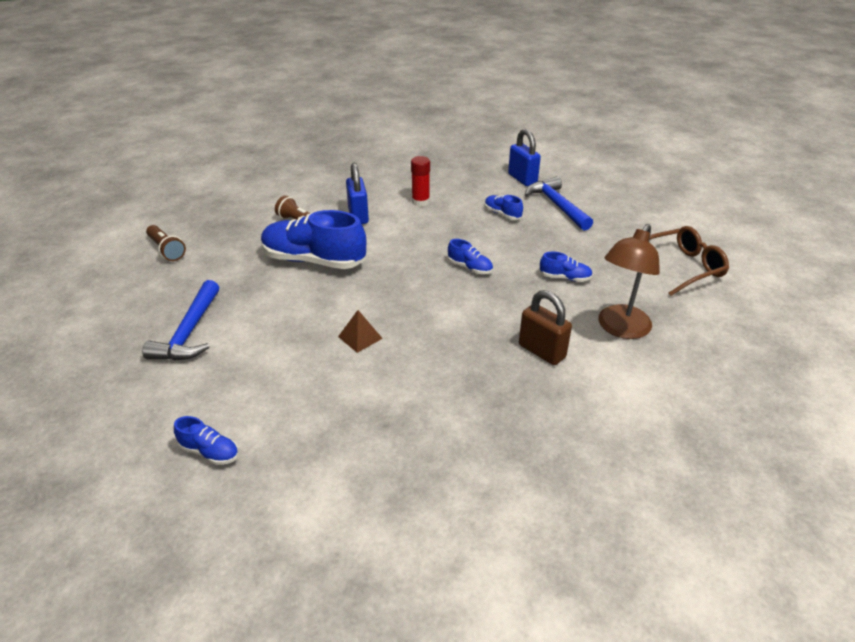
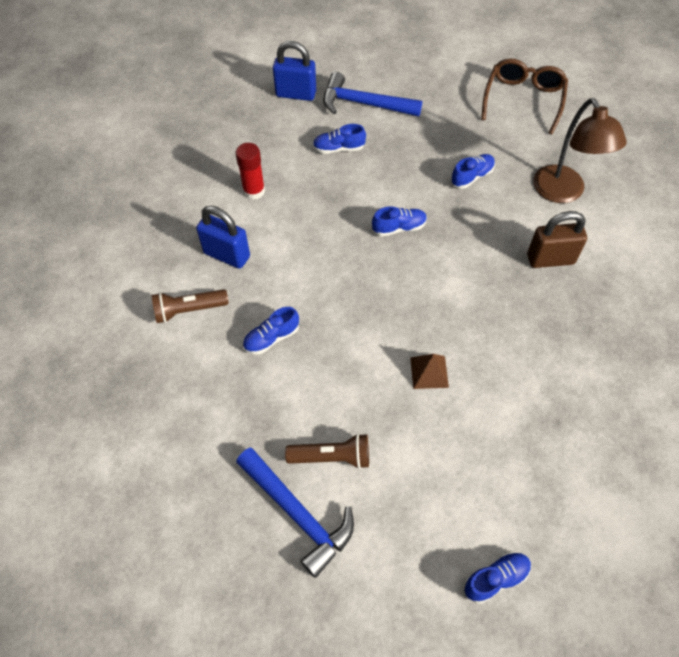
camera: 50 degrees left, 20 degrees up
brown flashlight [146,225,186,261] -> brown flashlight moved to [285,434,369,469]
blue shoe [261,210,366,269] -> blue shoe [243,307,299,354], size x0.45

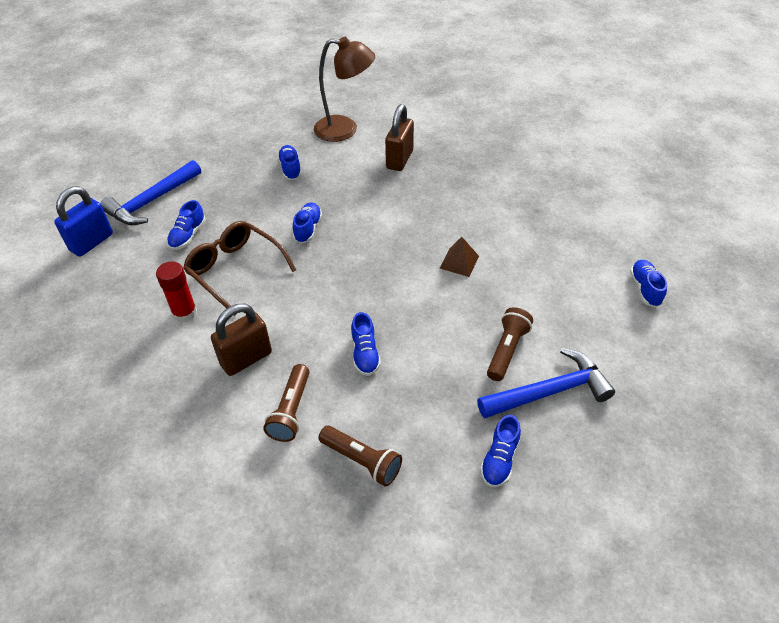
camera: 65 degrees left, 10 degrees down
blue padlock [196,206,250,269] -> brown padlock [211,304,272,376]
brown glasses [481,58,568,135] -> brown glasses moved to [183,221,296,316]
none -> brown flashlight [319,426,402,486]
none -> blue shoe [480,415,521,487]

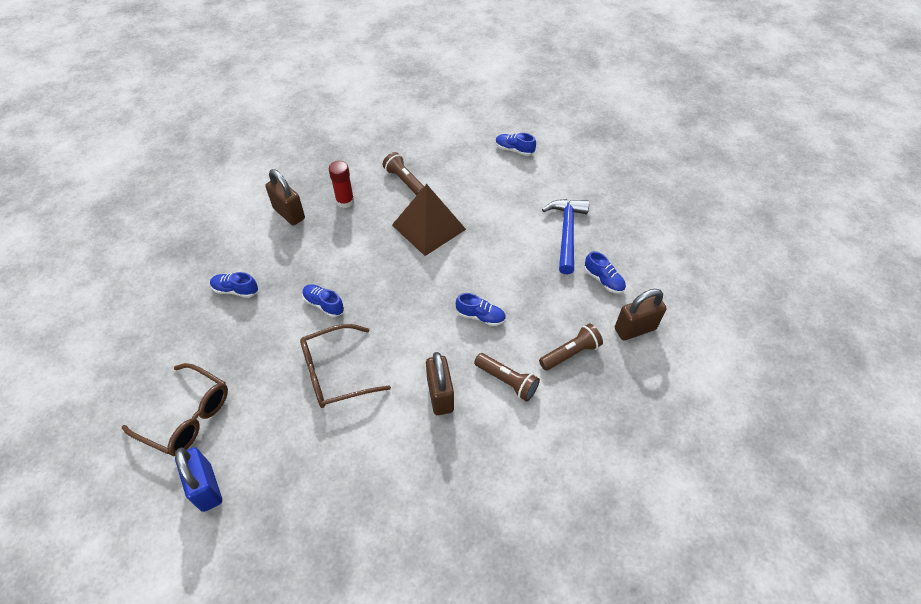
camera: 65 degrees left, 5 degrees up
blue hammer [100,160,201,225] -> brown glasses [122,363,228,456]
red glue stick [156,261,197,322] -> red glue stick moved to [329,161,354,208]
blue shoe [167,200,206,250] -> none
brown lamp [314,37,375,142] -> none
brown pyramid [440,237,479,277] -> brown pyramid [392,184,466,256], size x2.09
brown flashlight [487,307,533,381] -> brown flashlight moved to [383,152,424,195]
none -> brown padlock [615,289,666,341]

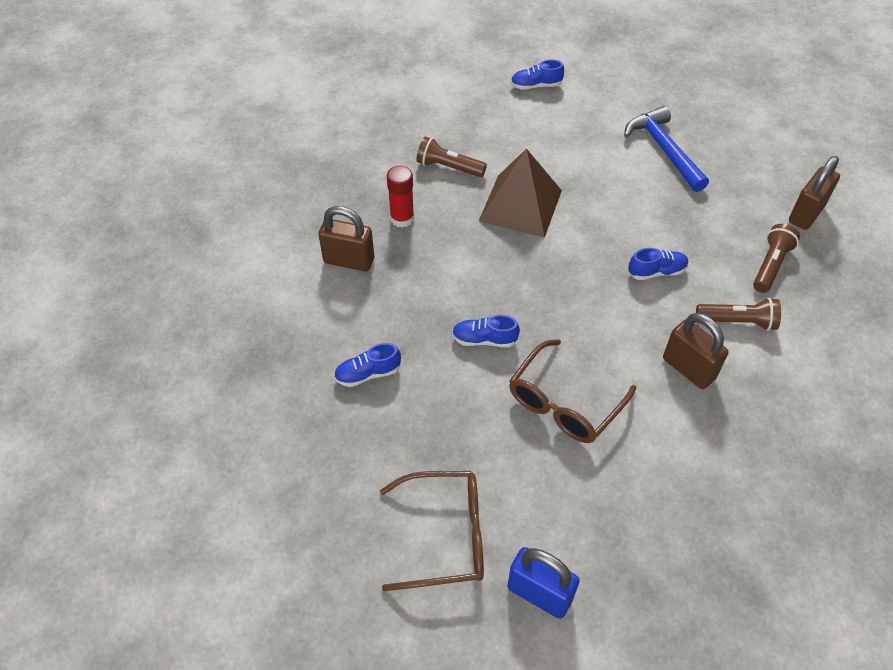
camera: 30 degrees left, 0 degrees up
blue shoe [584,251,626,294] -> none

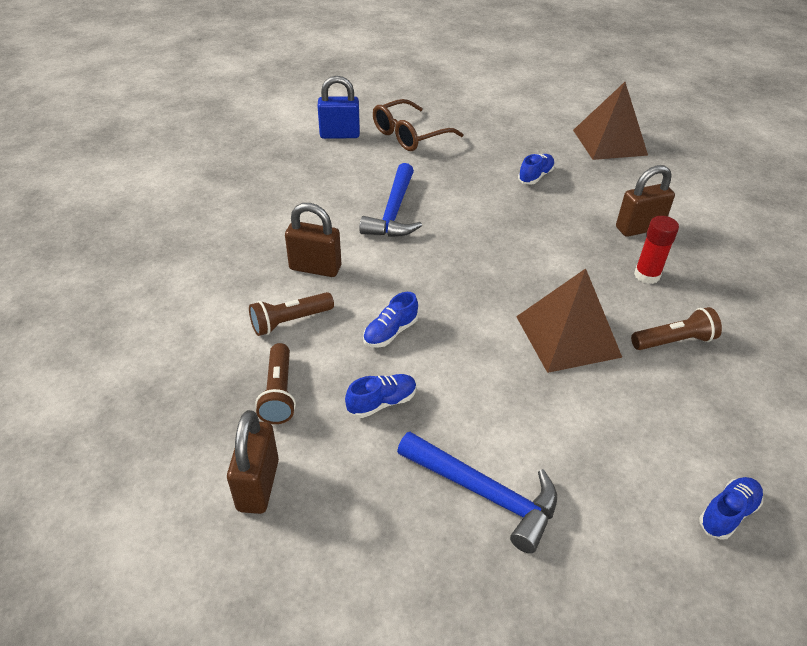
camera: 145 degrees right, 10 degrees down
blue shoe [452,315,520,347] -> blue shoe moved to [345,374,417,418]
brown glasses [509,339,636,443] -> blue hammer [359,163,422,237]
none -> brown pyramid [573,82,648,160]

